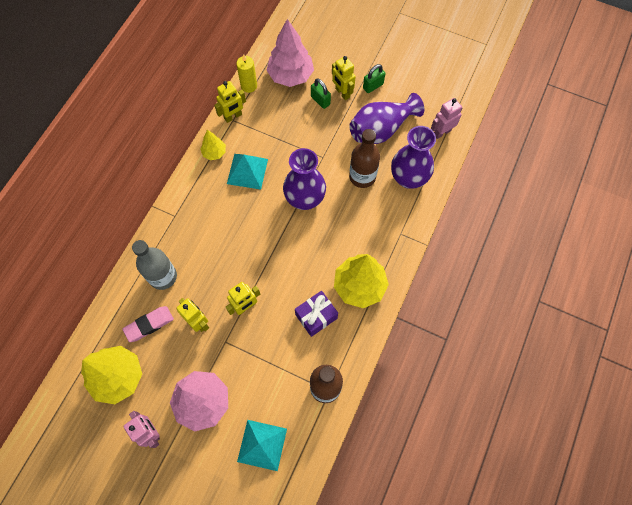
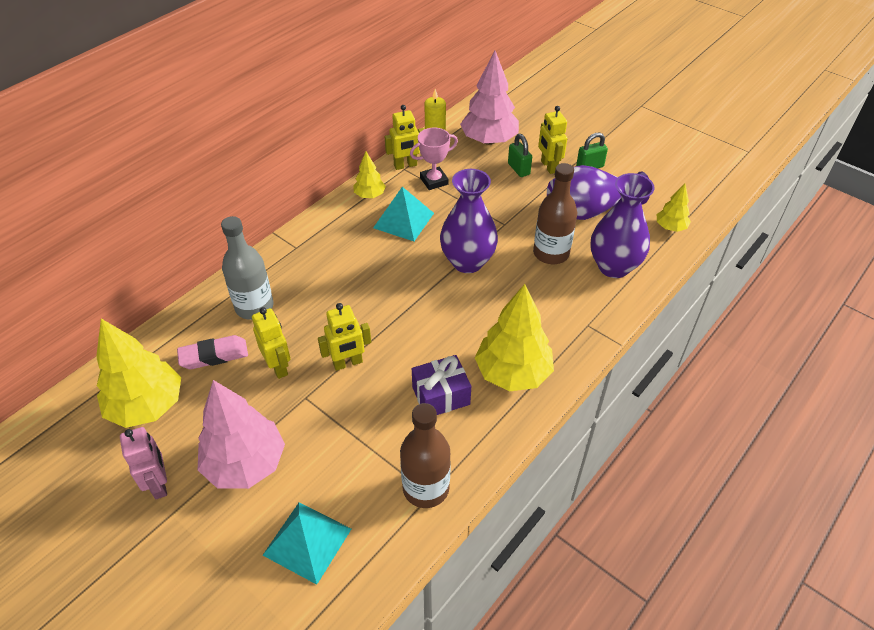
camera: 15 degrees right, 20 degrees down
pink robot [431,98,462,139] -> yellow tree [657,183,691,232]
none -> pink trophy [410,127,458,190]

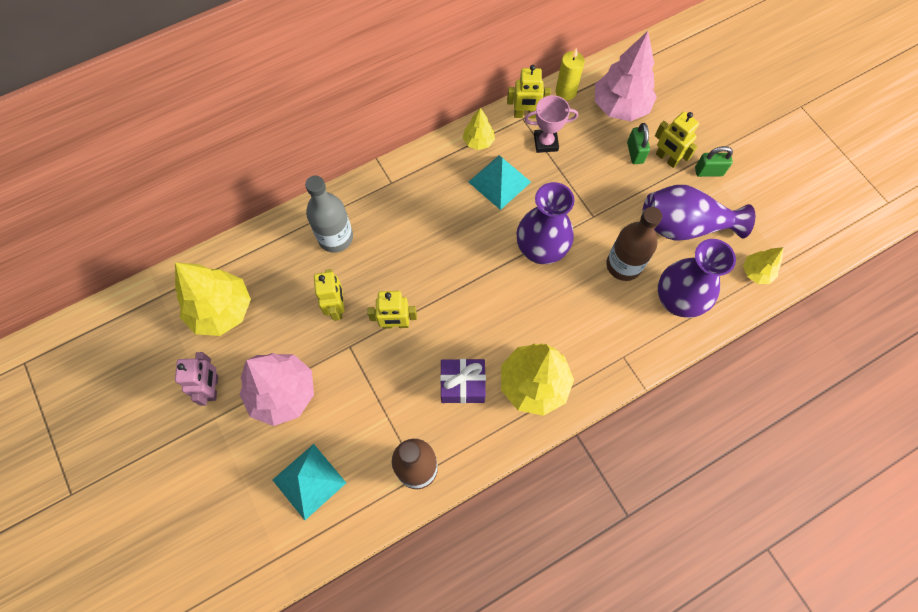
camera: 20 degrees right, 20 degrees up
pink eraser [177,335,248,369] -> none
yellow robot [538,106,567,174] -> yellow robot turned 45 degrees counterclockwise [655,112,699,168]

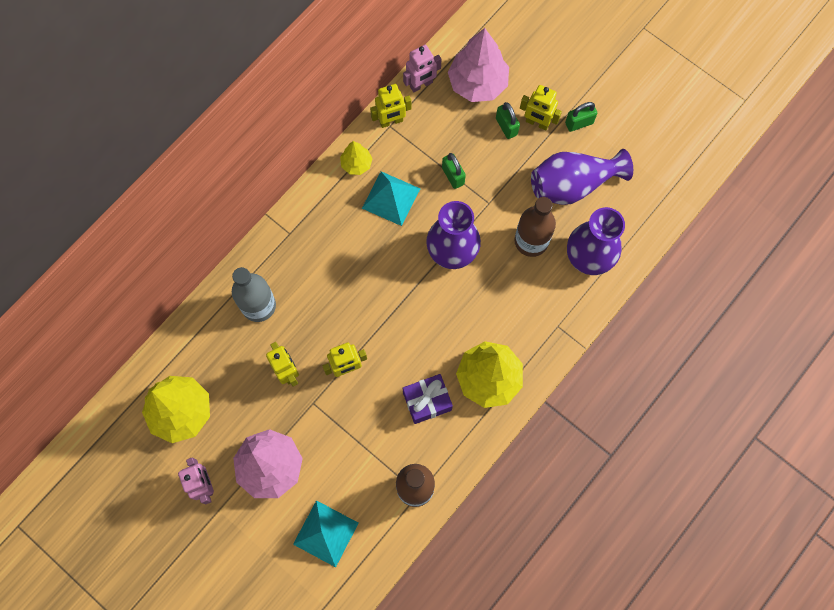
camera: 20 degrees left, 5 degrees up
pink trophy [525,95,578,153] -> none
yellow candle [556,48,585,100] -> pink robot [403,45,441,92]
yellow tree [743,247,784,284] -> none
none -> green padlock [442,153,466,189]

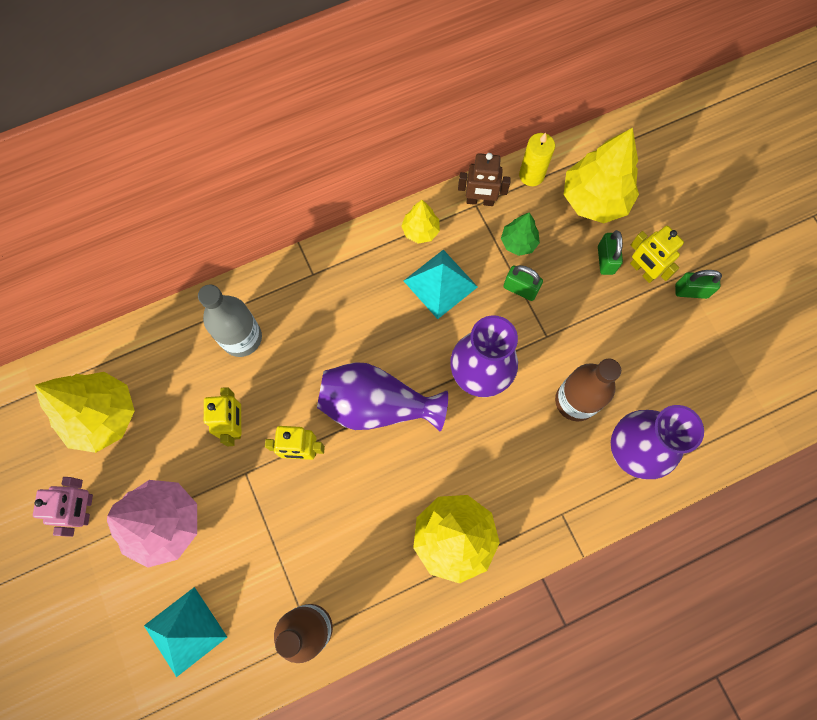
camera: 25 degrees right, 0 degrees up
yellow robot [370,84,411,128] -> brown robot [458,153,511,206]
pink robot [403,45,441,92] -> yellow candle [519,132,555,186]
purple gift [403,374,453,424] -> none
green padlock [442,153,466,189] -> green padlock turned 60 degrees counterclockwise [504,265,543,301]
pink tree [448,28,509,102] -> yellow tree [564,128,639,223]
purple vase [531,149,633,205] -> purple vase moved to [317,362,448,431]
none -> green tree [501,212,540,256]

